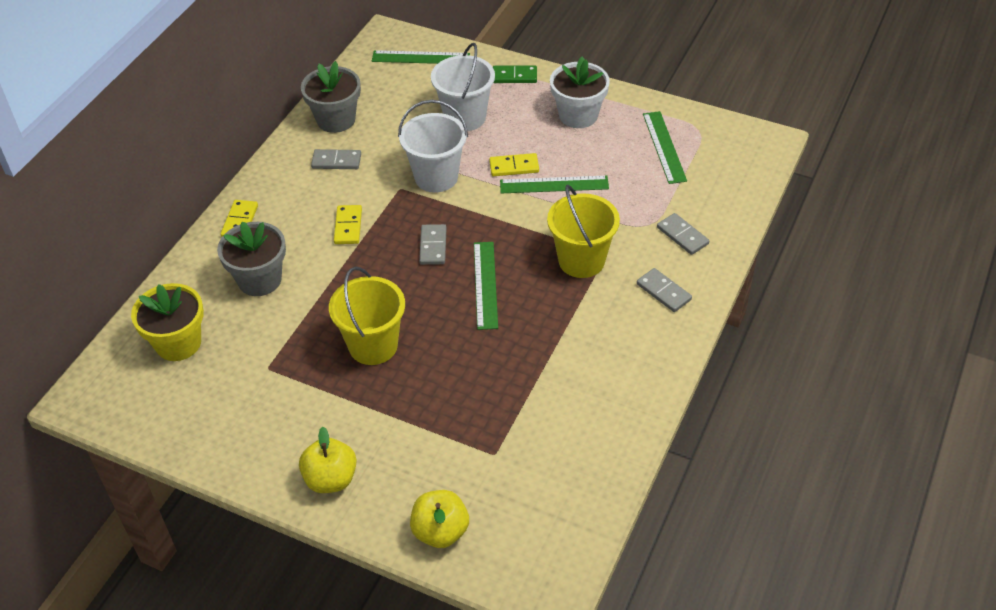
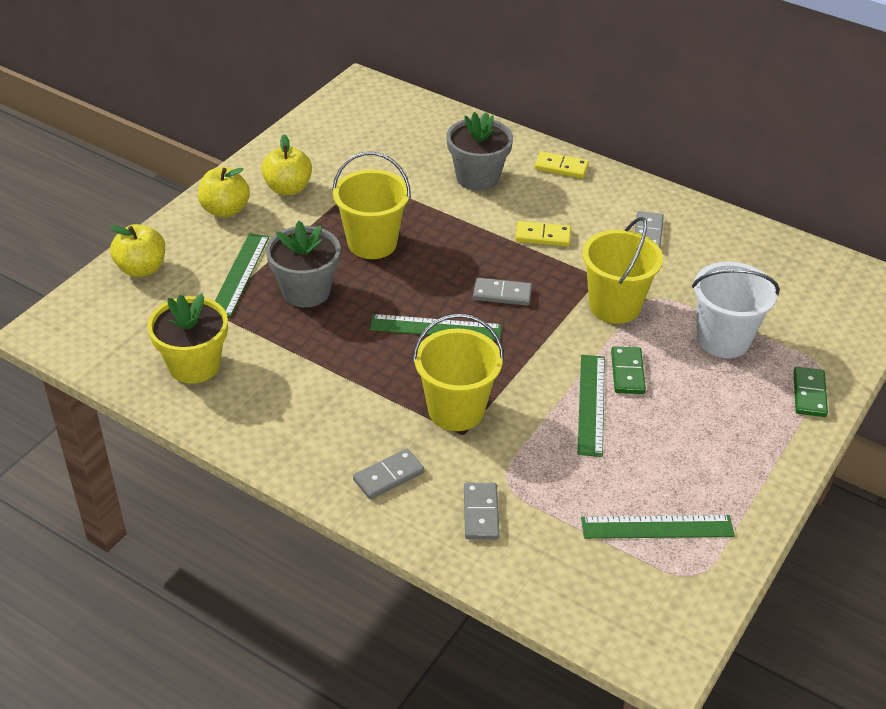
camera: 95 degrees right, 5 degrees down
yellow flower pot [131,283,204,361] -> yellow flower pot moved to [147,293,228,384]
grey flower pot [301,61,361,133] -> grey flower pot moved to [266,221,340,308]
green ruler [372,50,470,64] -> green ruler moved to [215,233,269,317]
white bucket [398,100,468,193] -> yellow bucket [582,217,663,324]
yellow domino [489,153,539,176] -> green domino [611,346,646,394]
white flower pot [550,57,610,128] -> none
grey domino [657,213,709,255] -> grey domino turned 60 degrees counterclockwise [464,483,500,539]
none -> yellow apple [261,134,312,195]

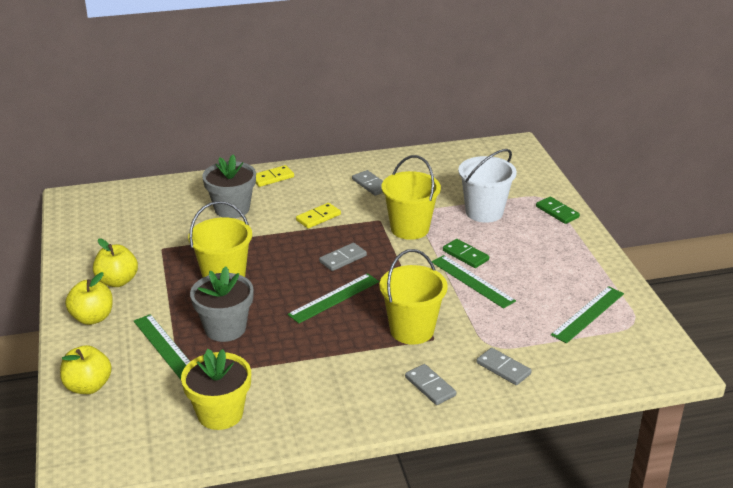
camera: 45 degrees left, 10 degrees down
grey domino [353,449,424,499] -> grey domino turned 45 degrees counterclockwise [405,364,456,405]

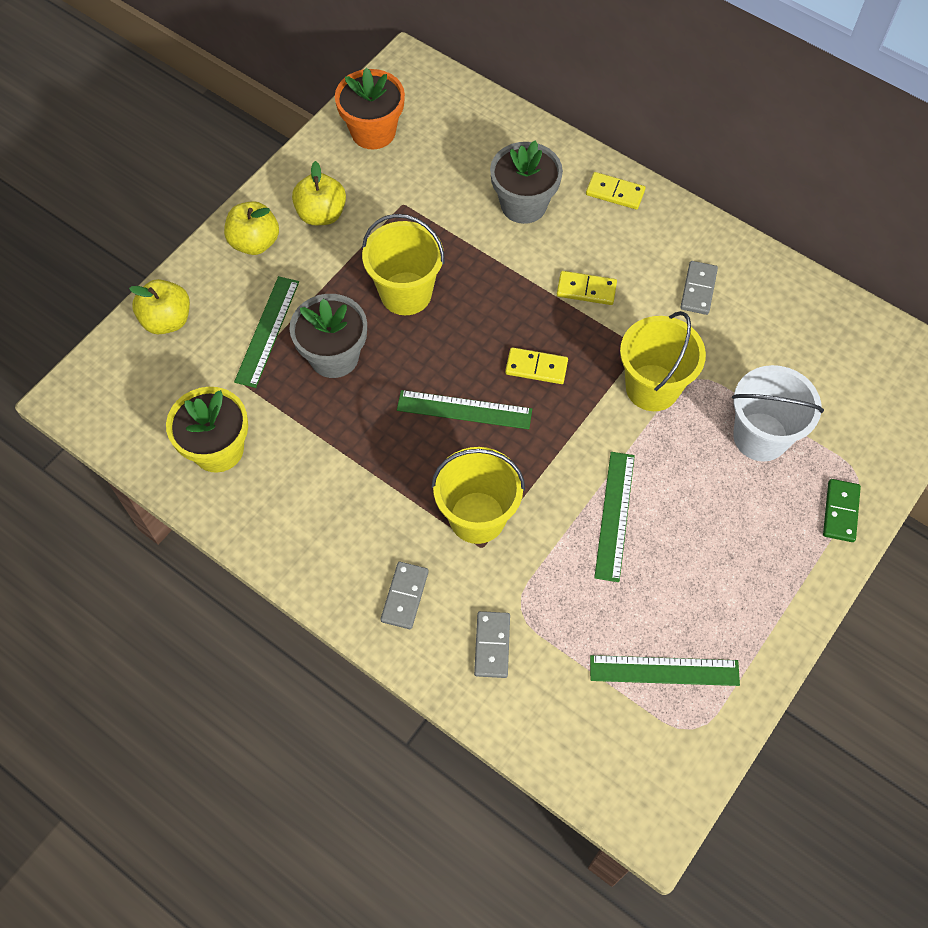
camera: 50 degrees right, 30 degrees up
grey domino [319,243,367,271] -> yellow domino [505,347,568,384]
green domino [443,239,489,268] -> none
none -> orange flower pot [335,68,405,149]

